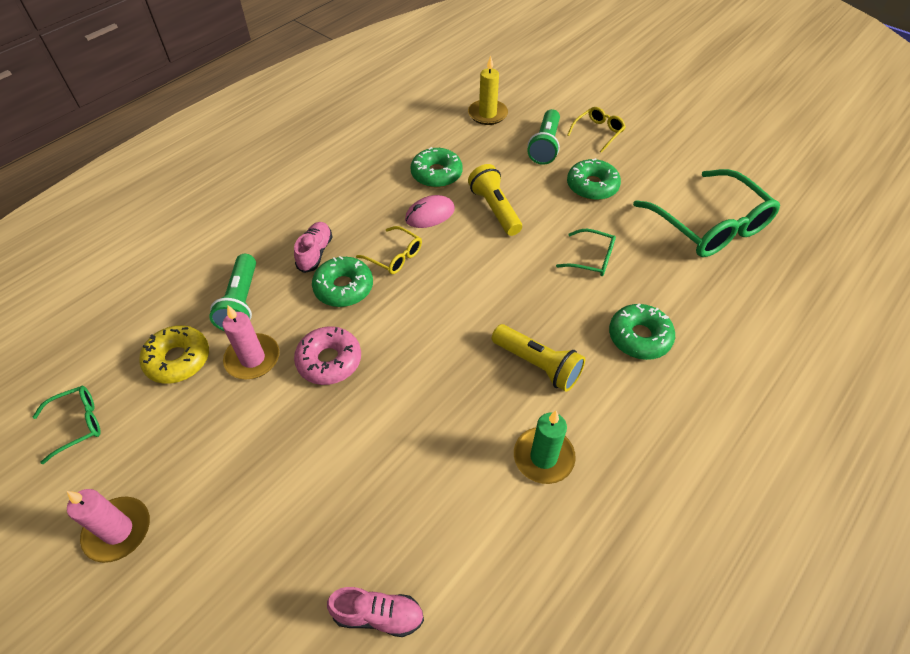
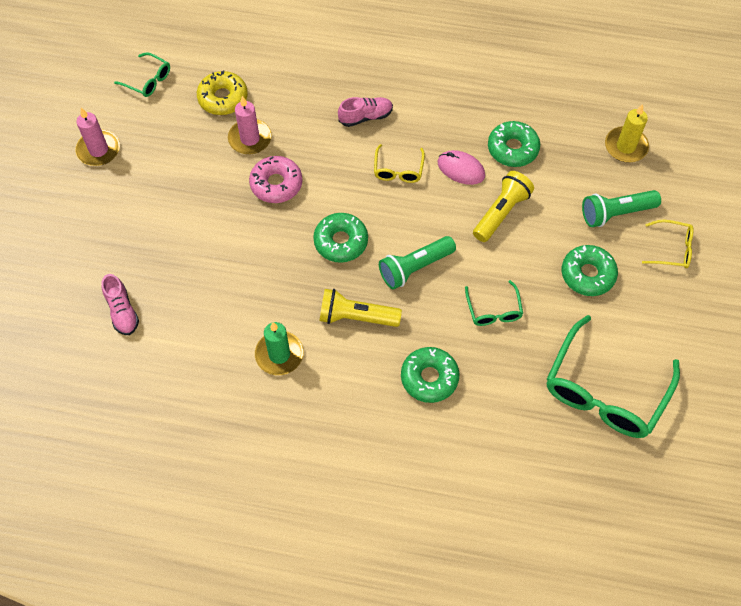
camera: 60 degrees right, 10 degrees up
green flashlight [209,254,256,331] -> green flashlight moved to [379,236,456,289]
green donut [312,256,373,307] -> green donut moved to [313,213,368,263]
yellow flashlight [492,324,585,392] -> yellow flashlight turned 90 degrees clockwise [319,289,402,327]

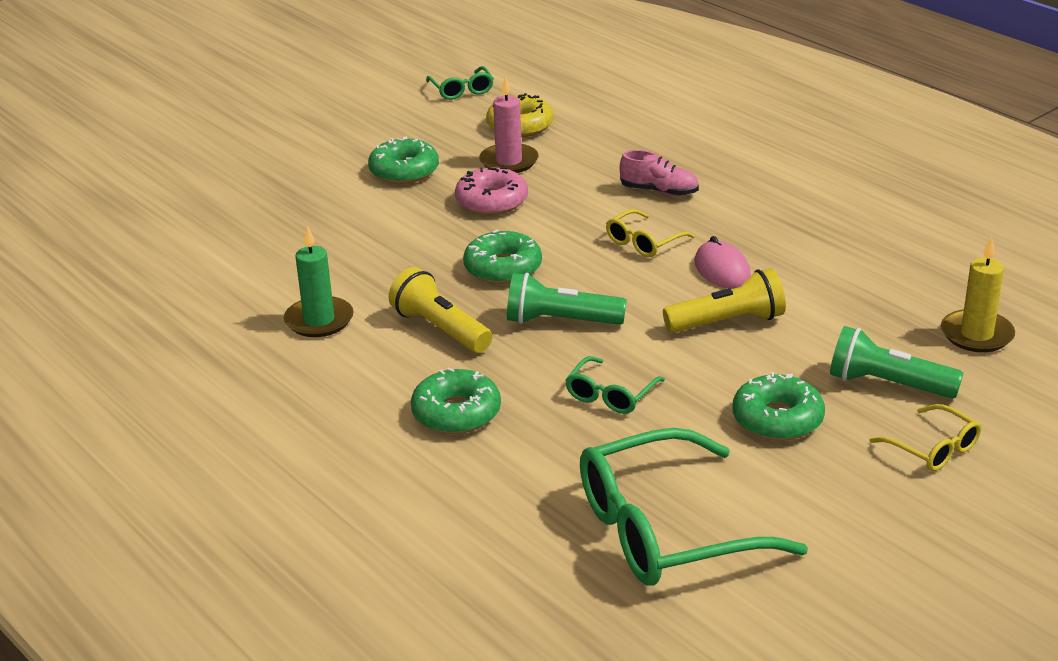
camera: 40 degrees right, 30 degrees down
pink candle [76,108,120,166] -> none
pink shoe [102,274,139,335] -> none
green donut [488,121,540,167] -> green donut moved to [368,136,439,184]

